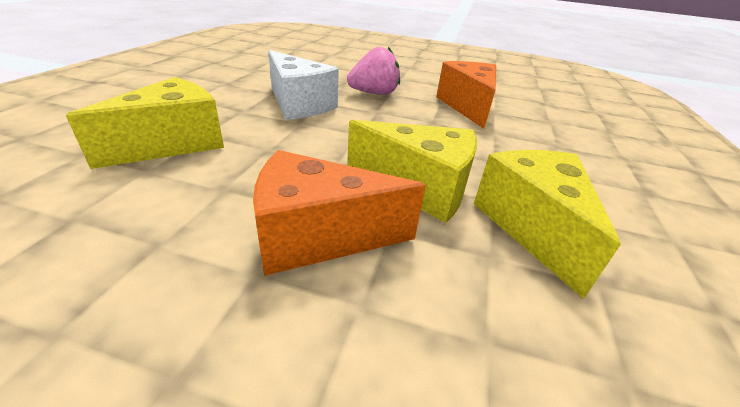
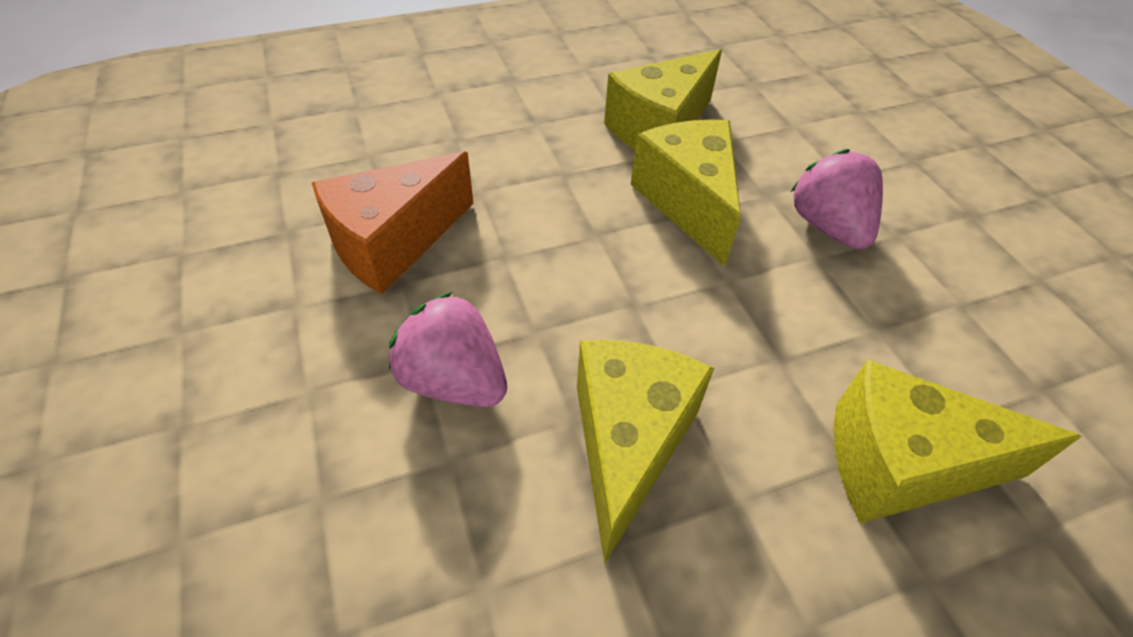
camera: 125 degrees left, 15 degrees up
orange cheese [253,150,426,276] -> pink strawberry [791,149,883,250]
white cheese [268,50,339,120] -> yellow cheese [577,340,714,564]

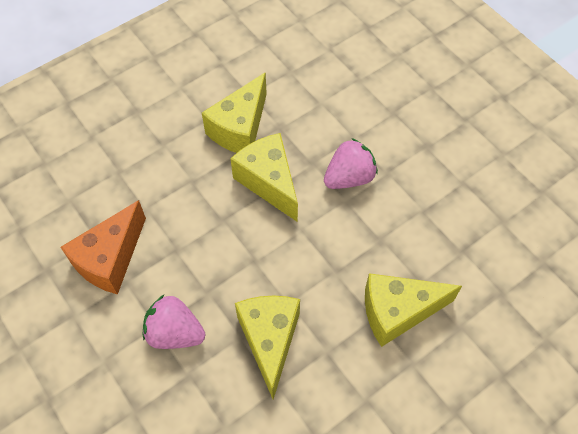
camera: 15 degrees left, 10 degrees up
pink strawberry [791,149,883,250] -> pink strawberry turned 90 degrees clockwise [324,138,378,189]

